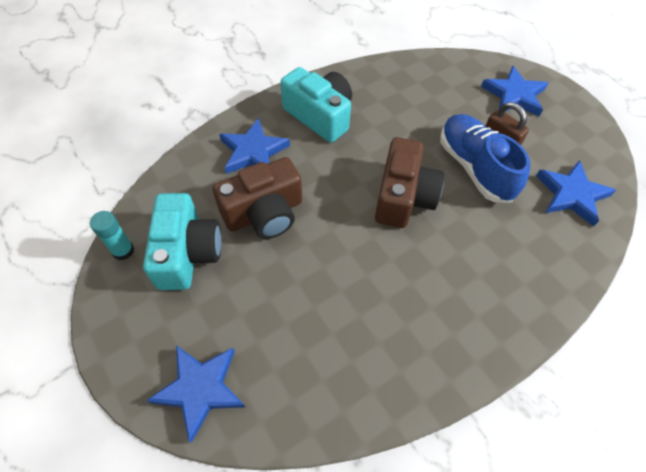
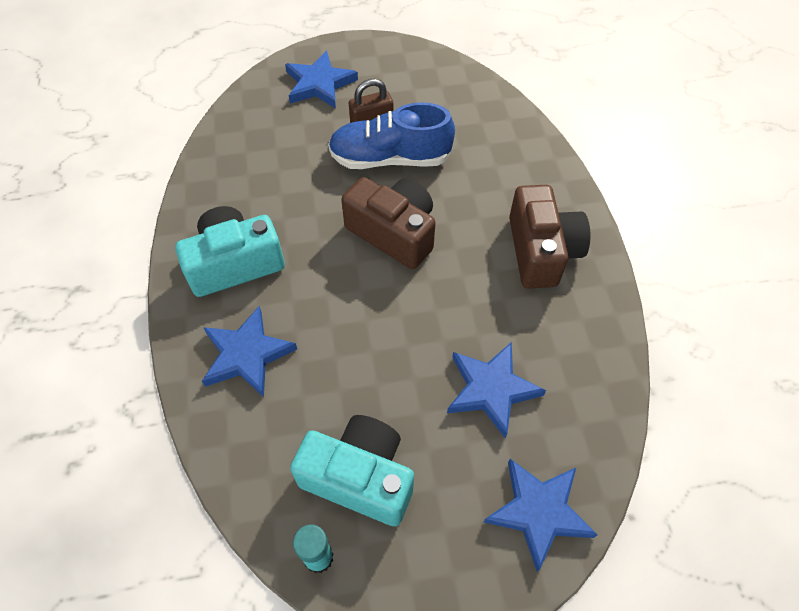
camera: 65 degrees left, 0 degrees up
brown camera [213,157,302,239] -> brown camera moved to [509,185,590,289]
blue star [536,160,616,227] -> blue star moved to [447,342,546,438]

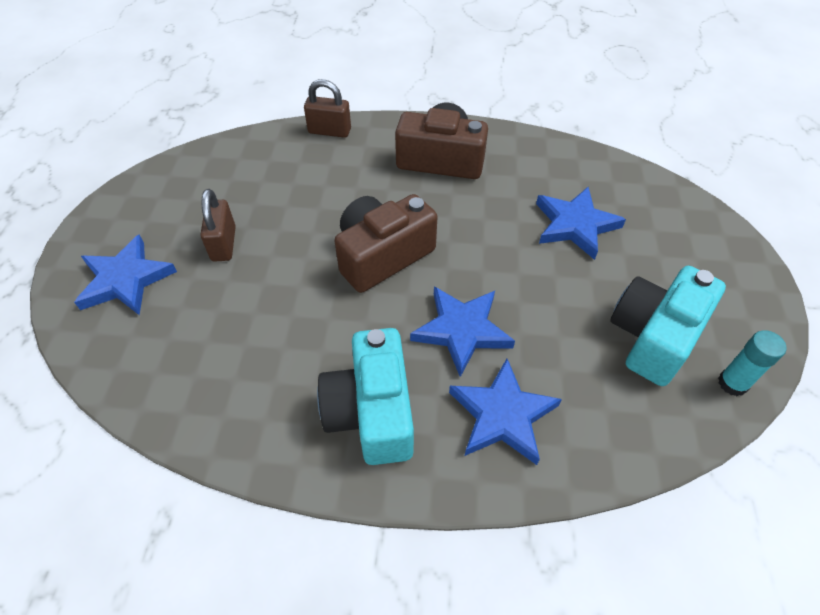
camera: 75 degrees left, 5 degrees down
blue shoe [328,102,455,169] -> none
blue star [484,459,598,572] -> blue star moved to [410,286,515,377]
none -> brown padlock [304,79,351,138]

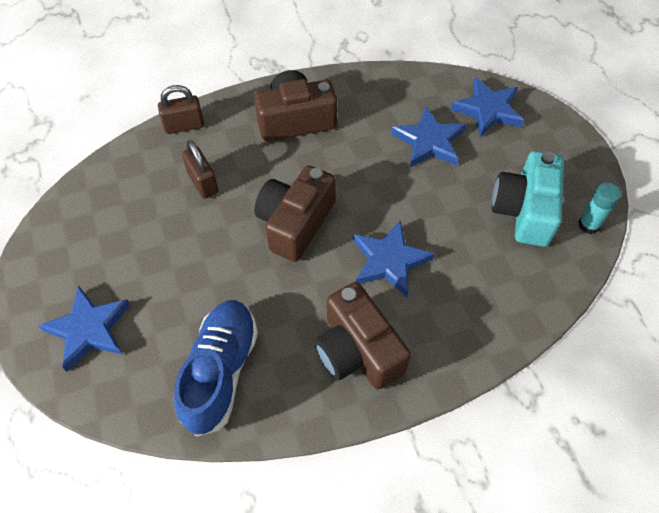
camera: 25 degrees left, 5 degrees up
brown padlock [201,189,236,262] -> brown padlock moved to [182,140,219,199]
turquoise camera [317,328,414,465] -> brown camera [314,282,411,390]
blue star [449,359,562,465] -> blue star moved to [450,77,524,137]
none -> blue shoe [174,300,258,436]

